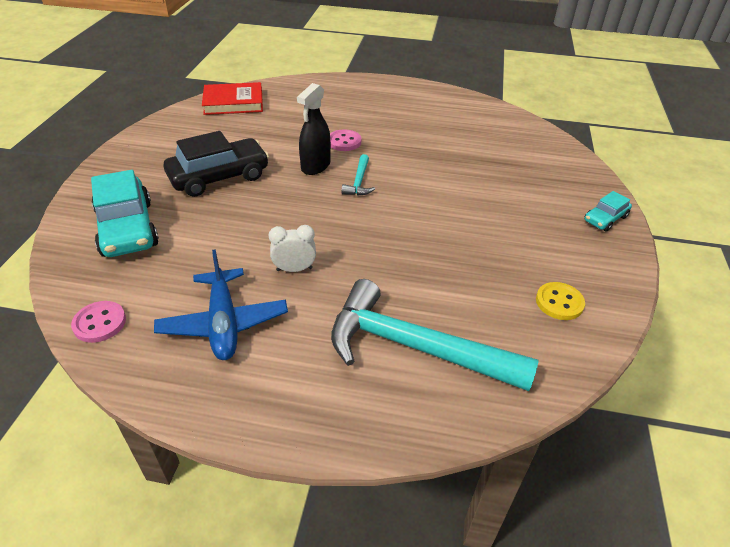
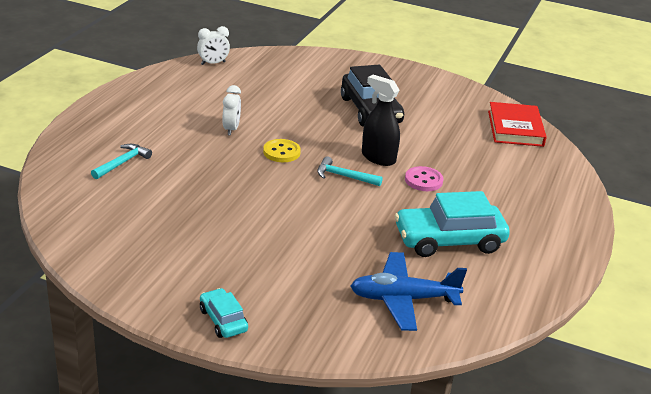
camera: 100 degrees right, 10 degrees down
pink button [71,301,126,343] -> white clock [197,26,230,65]
turquoise car [91,170,159,257] -> turquoise car moved to [395,191,510,257]
blue plane [154,249,288,360] -> blue plane moved to [350,252,467,331]
turquoise hammer [331,279,538,391] -> turquoise hammer [91,144,152,179], size x0.44
yellow button [536,282,585,320] -> yellow button moved to [263,139,301,162]

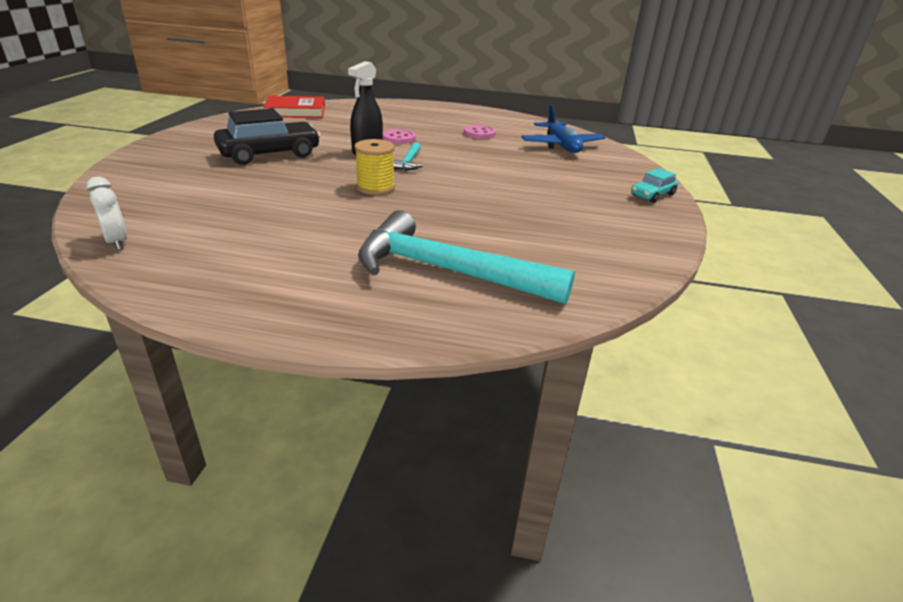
camera: 100 degrees left, 0 degrees up
turquoise hammer [91,144,152,179] -> turquoise hammer [358,210,575,304], size x2.30
white clock [222,85,241,136] -> none
yellow button [263,139,301,162] -> yellow spool [355,139,395,195]
turquoise car [395,191,510,257] -> pink button [464,125,496,139]

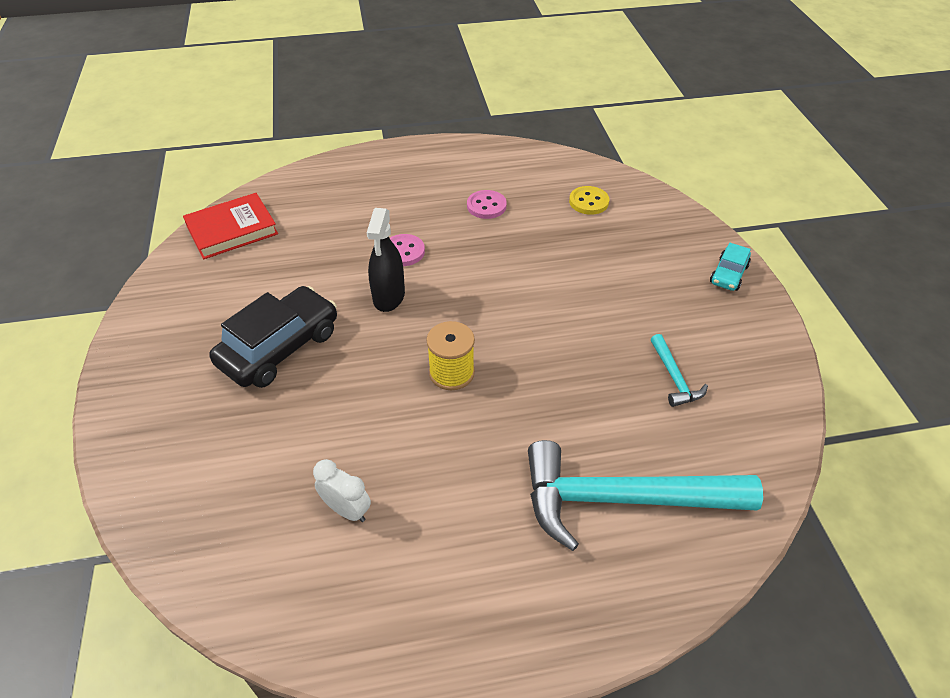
camera: 20 degrees left, 15 degrees up
white clock [86,177,127,250] -> white clock moved to [313,459,371,522]
turquoise hammer [393,142,424,171] -> turquoise hammer moved to [651,334,708,407]
blue plane [521,104,605,153] -> yellow button [569,186,609,215]

